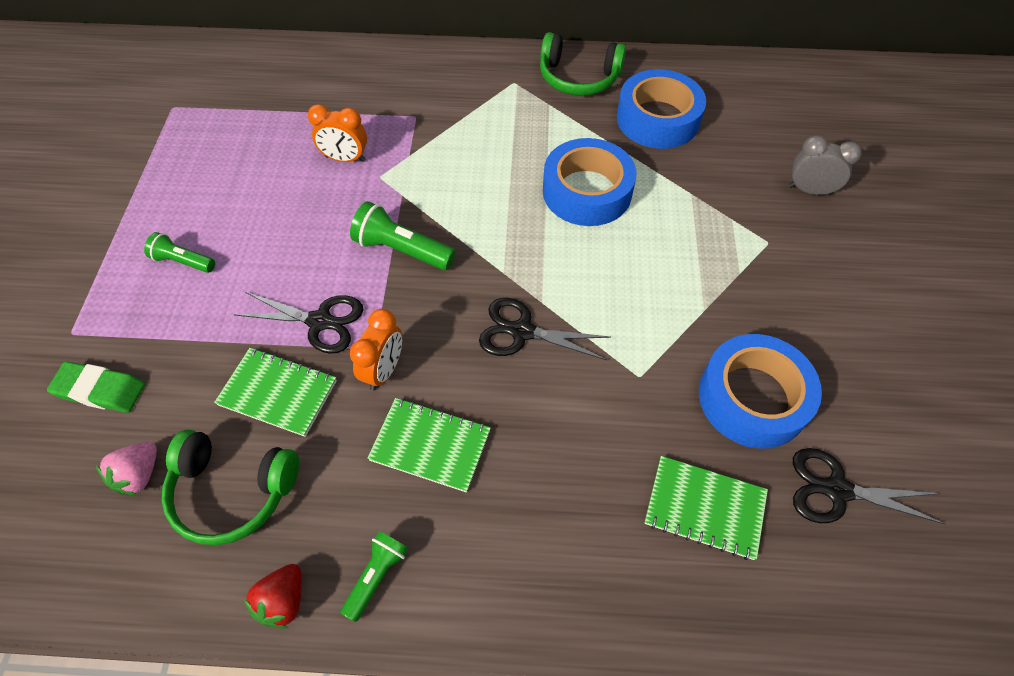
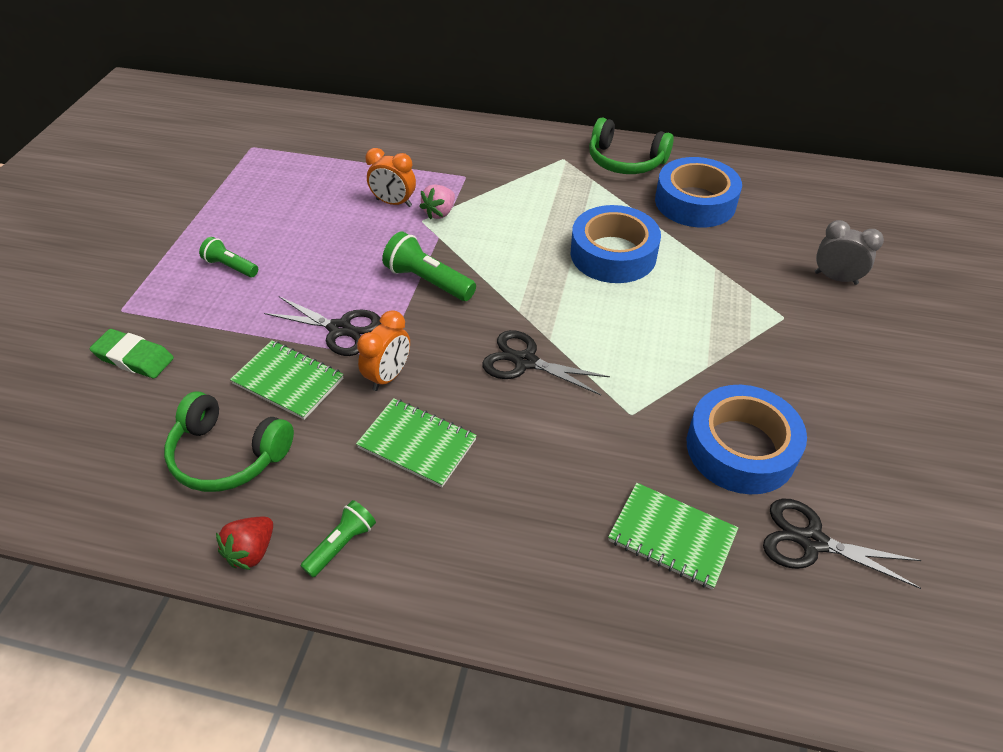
camera: 10 degrees right, 10 degrees down
pink strawberry [96,442,157,495] -> pink strawberry moved to [419,184,455,220]

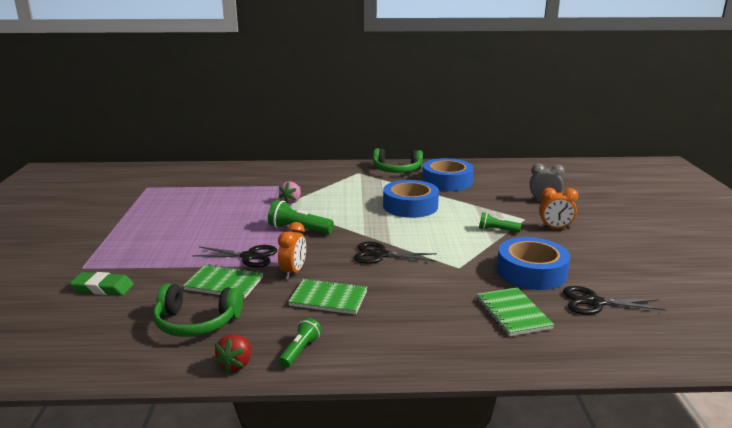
camera: 15 degrees left, 25 degrees down
green flashlight [199,237,258,277] -> green flashlight moved to [479,212,521,233]
orange clock [366,148,416,207] -> orange clock moved to [539,188,578,229]
green notebook [608,483,738,590] -> green notebook turned 60 degrees clockwise [476,287,554,336]

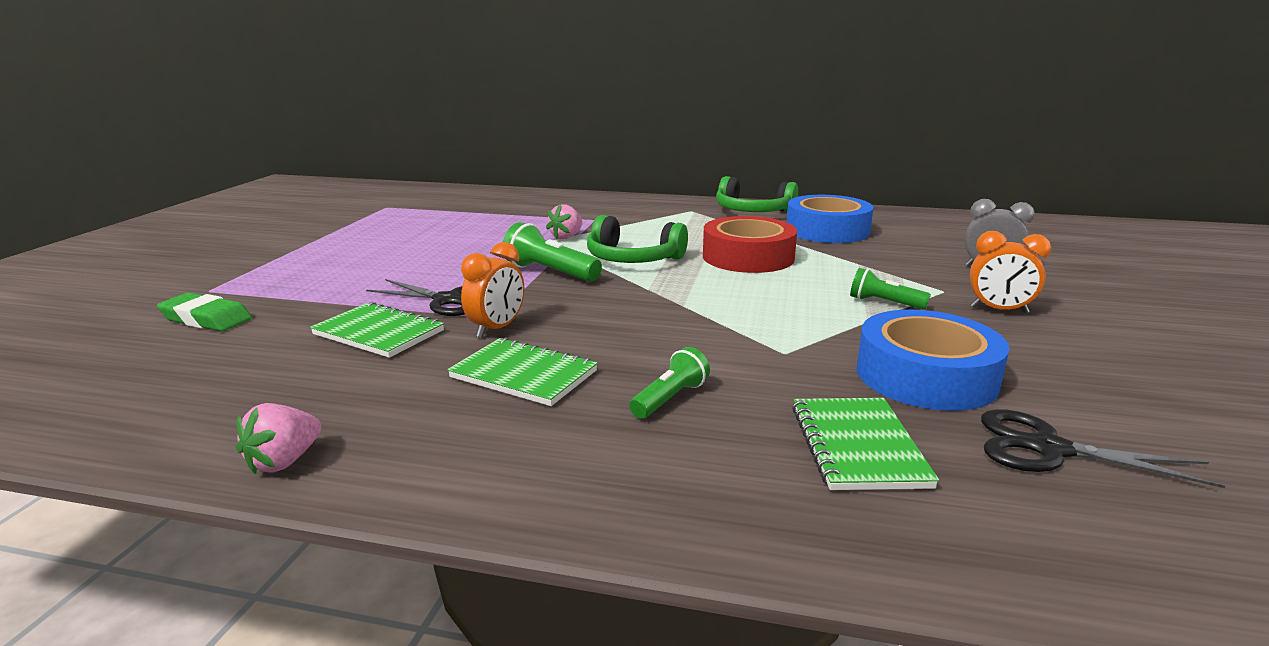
camera: 15 degrees right, 0 degrees up
green headphones [153,284,243,337] -> green headphones moved to [587,215,688,263]
red strawberry [214,334,251,373] -> pink strawberry [236,403,321,474]
green flashlight [278,317,322,368] -> green flashlight moved to [629,347,710,419]
black scissors [354,242,437,264] -> none
blue tape [383,180,439,218] -> red tape [703,216,797,273]

